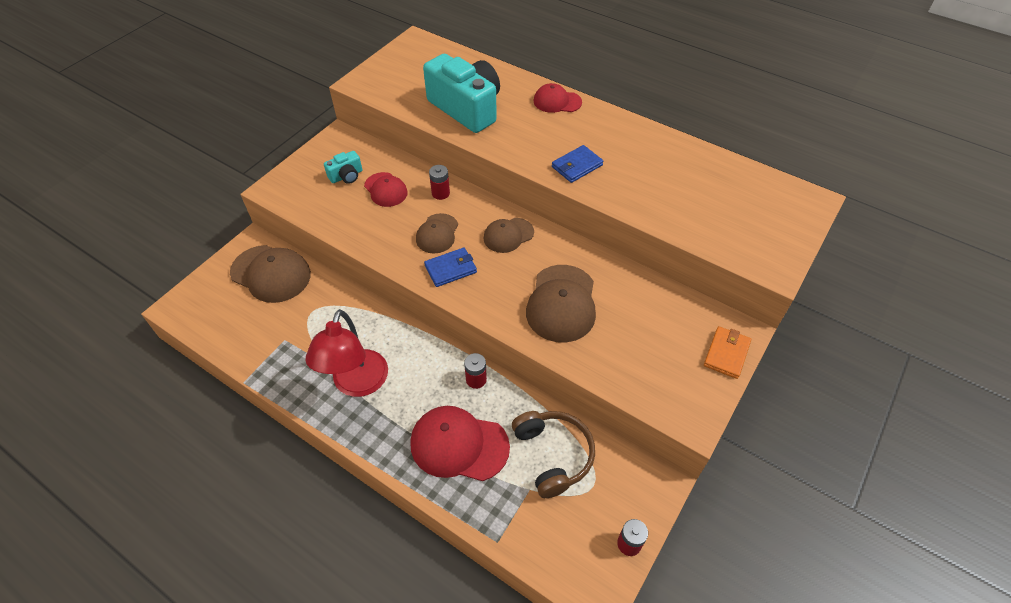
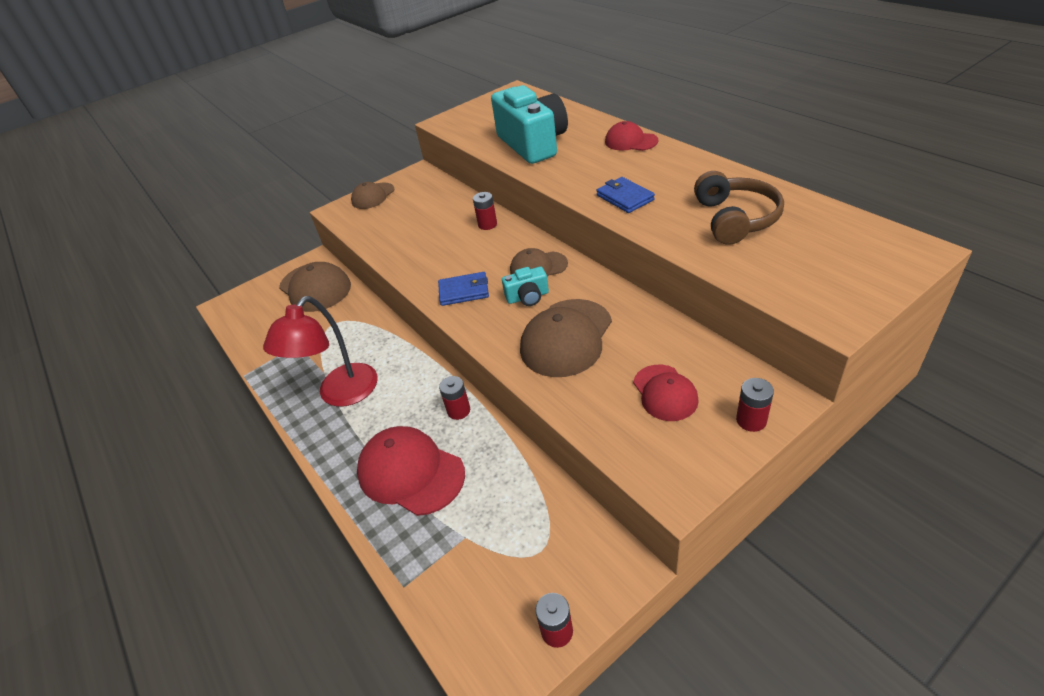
camera: 25 degrees right, 10 degrees down
turquoise camera [324,151,362,184] -> turquoise camera moved to [502,267,549,306]
red cap [364,172,408,207] -> red cap moved to [633,365,699,421]
brown cap [416,213,458,253] -> brown cap moved to [351,182,394,209]
brown headphones [512,411,595,498] -> brown headphones moved to [694,171,784,245]
blue wallet [552,145,603,183] -> blue wallet turned 75 degrees clockwise [597,177,655,213]
orange wallet [704,326,751,379] -> red battery [736,378,774,432]

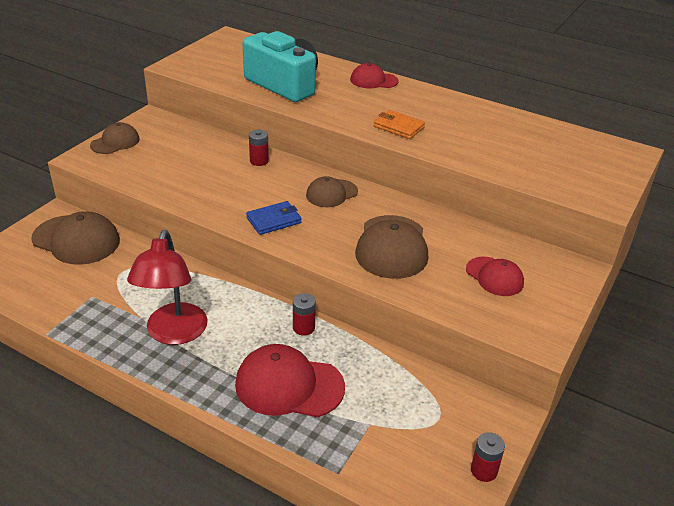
camera: 30 degrees left, 5 degrees down
brown cap [351,182,394,209] -> brown cap turned 150 degrees counterclockwise [90,122,140,154]
turquoise camera [502,267,549,306] -> none
blue wallet [597,177,655,213] -> orange wallet [373,110,425,139]
brown headphones [694,171,784,245] -> none
red battery [736,378,774,432] -> none

